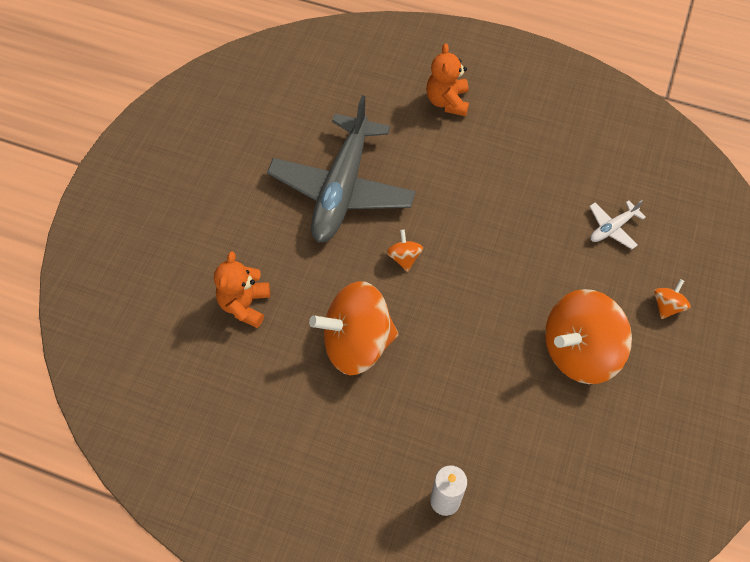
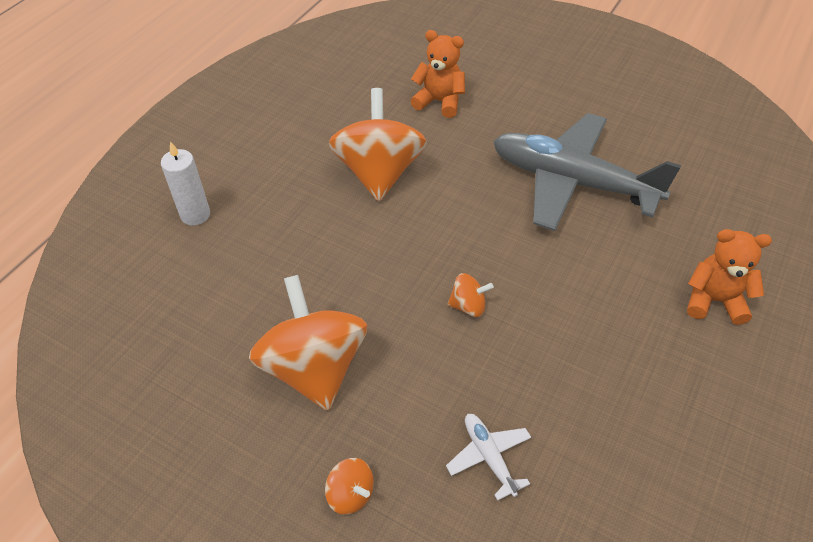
camera: 100 degrees right, 10 degrees down
orange spinning top [386,230,423,272] -> orange spinning top moved to [447,273,494,317]

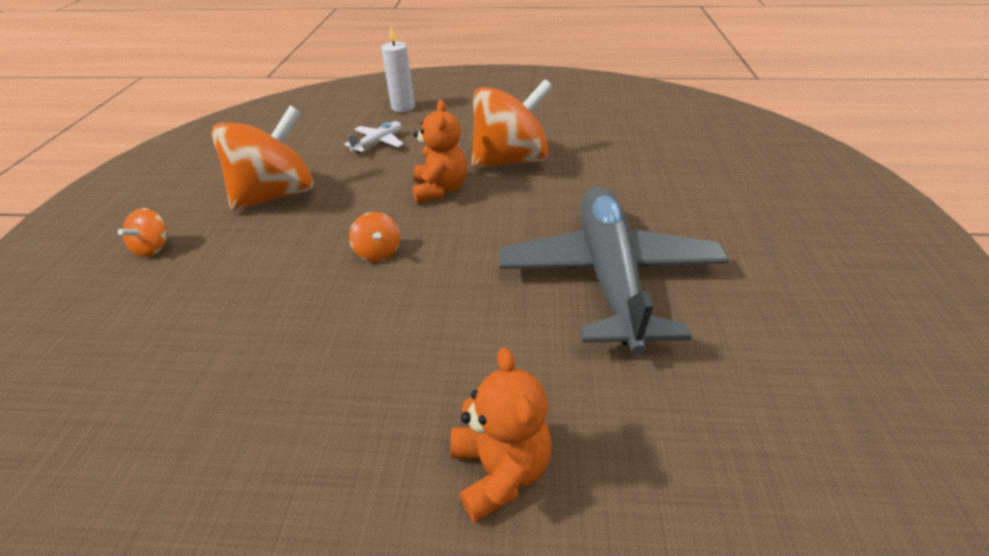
camera: 65 degrees right, 10 degrees down
orange teddy bear [410,30,465,118] -> orange teddy bear moved to [412,100,467,203]
white plane [446,414,531,501] -> white plane moved to [344,121,403,154]

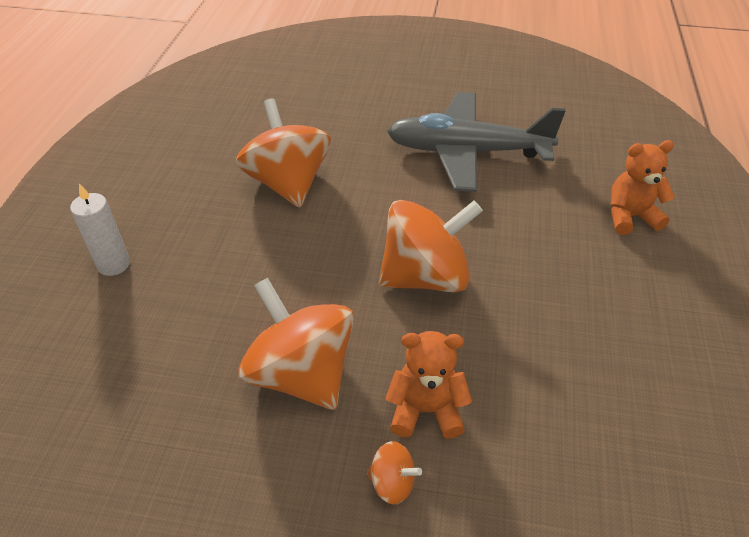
camera: 85 degrees left, 5 degrees up
white plane [344,121,403,154] -> none
orange spinning top [349,212,400,262] -> orange spinning top [379,200,483,293], size x2.36
orange teddy bear [412,100,467,203] -> orange teddy bear moved to [386,331,472,439]

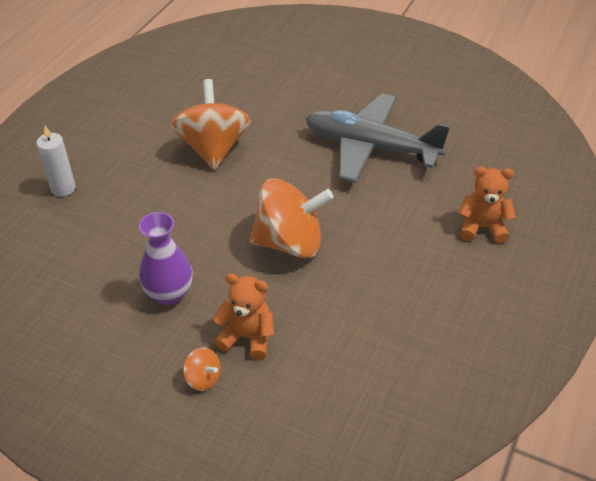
camera: 15 degrees right, 0 degrees up
orange spinning top [239,278,354,410] -> purple vase [139,212,193,305]

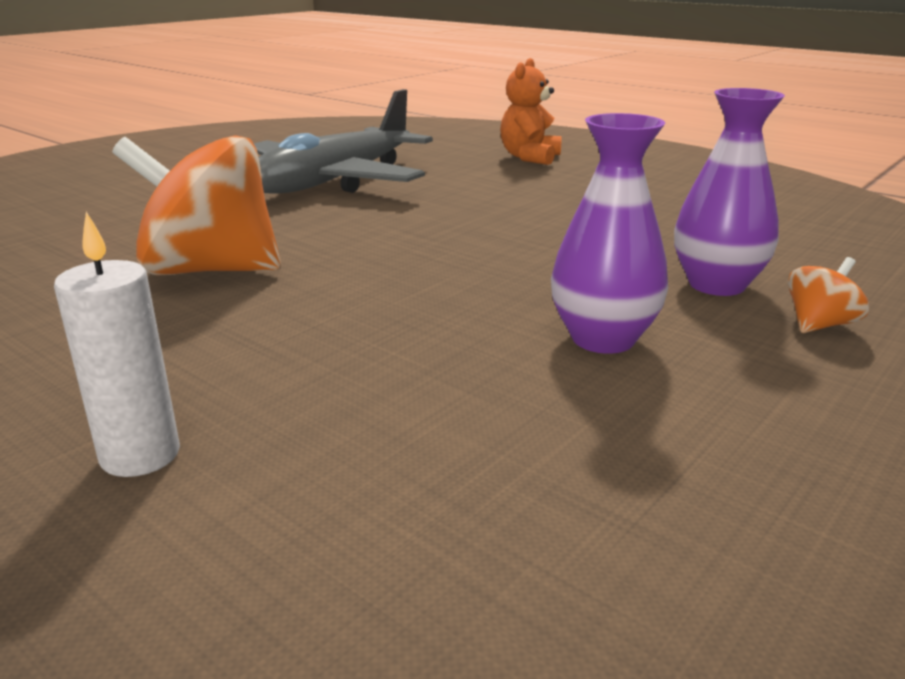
camera: 75 degrees left, 20 degrees down
orange teddy bear [213,273,274,360] -> purple vase [674,88,785,296]
orange spinning top [250,178,333,258] -> none

